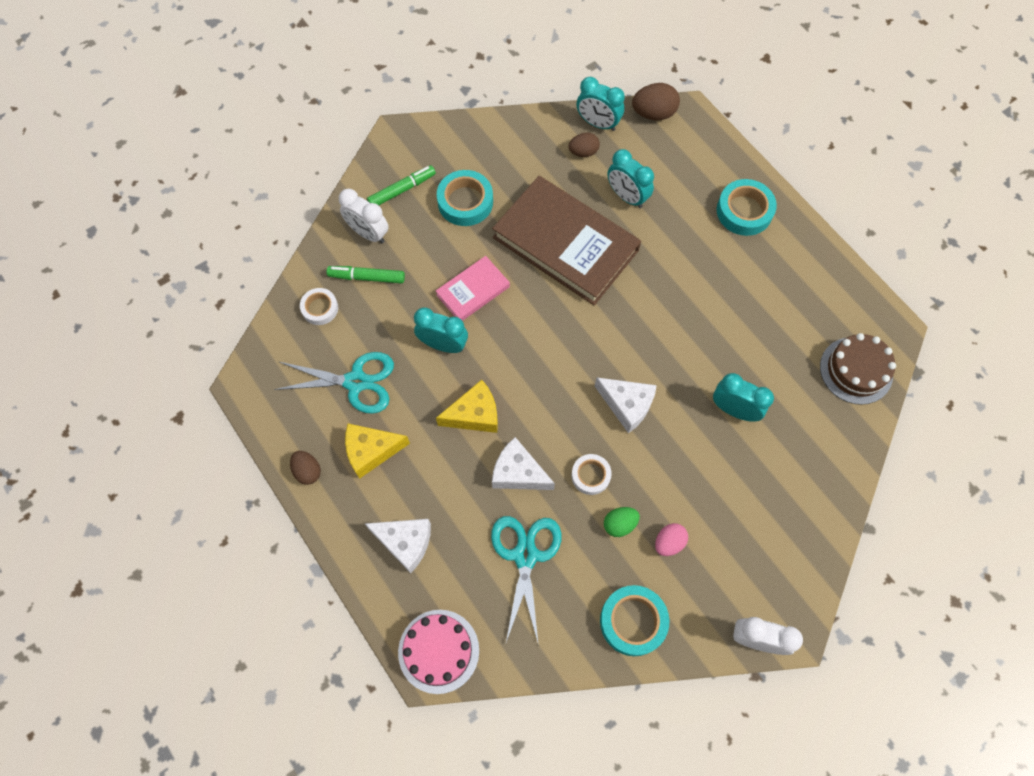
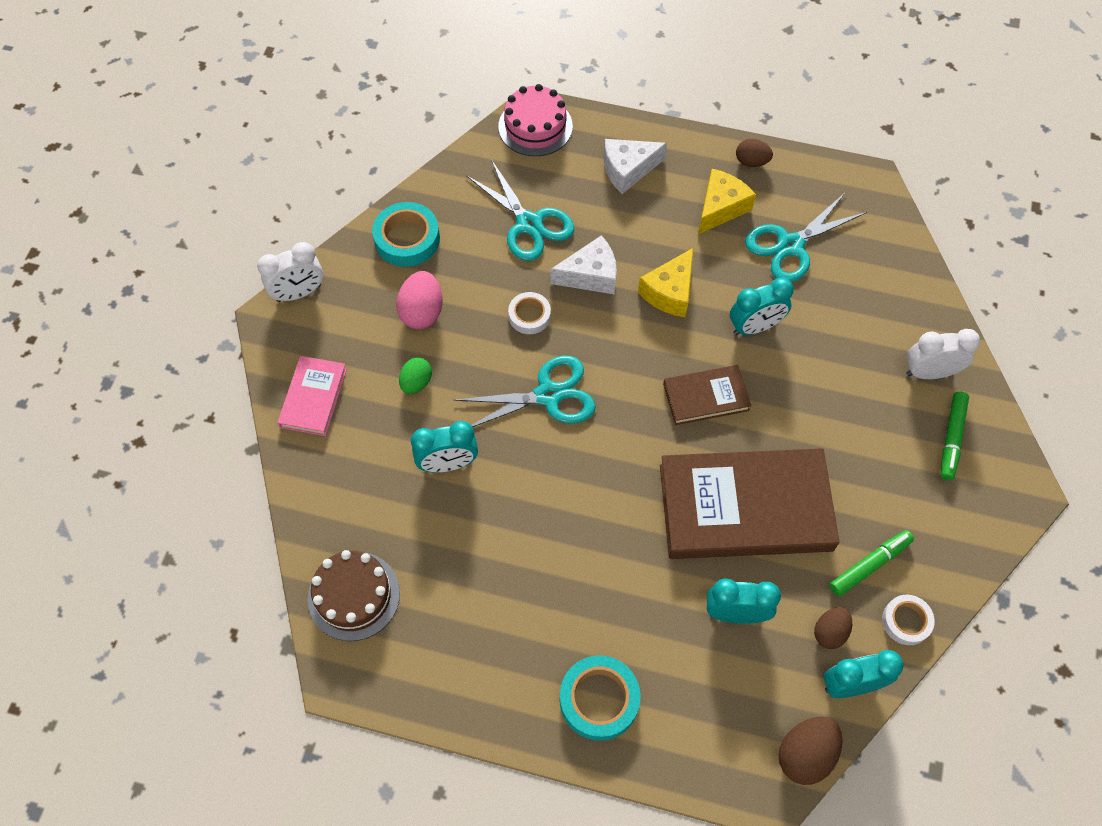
camera: 140 degrees right, 5 degrees down
white tape [300,288,338,325] -> white tape moved to [882,595,935,645]
green marker [327,266,405,284] -> green marker moved to [829,530,914,597]
pink book [436,256,510,321] -> pink book moved to [277,356,347,436]
turquoise tape [437,170,493,226] -> none
white cheese [595,377,657,433] -> turquoise scissors [454,355,596,427]
green egg [604,507,640,537] -> green egg moved to [399,357,432,394]
pink egg [655,523,688,556] -> pink egg [396,271,443,329], size x1.53
none -> brown book [663,365,751,425]

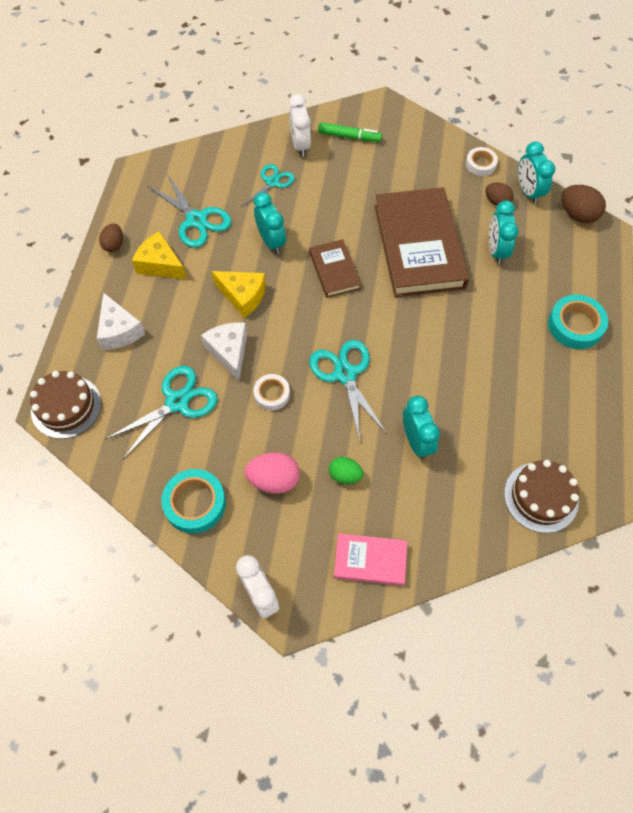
camera: 95 degrees left, 0 degrees up
pink cake [498,84,573,156] -> brown cake [30,371,102,439]
green marker [829,530,914,597] -> none
none -> turquoise scissors [241,164,295,207]

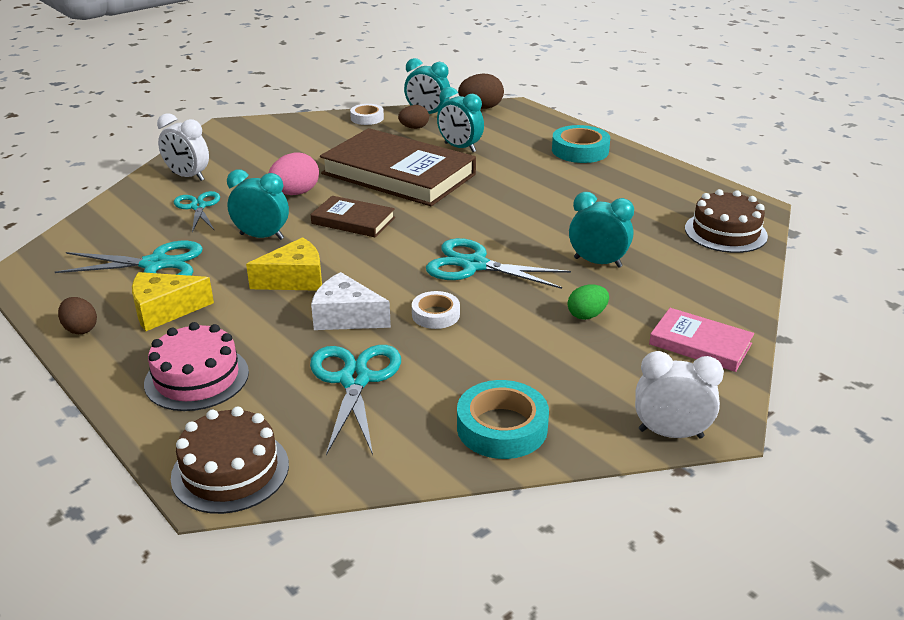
camera: 50 degrees left, 30 degrees down
white cheese [97,292,145,350] -> pink cake [144,322,249,411]
pink egg [245,452,300,494] -> pink egg moved to [269,153,319,195]
green marker [318,122,382,142] -> none
pink book [334,533,407,586] -> pink book turned 75 degrees clockwise [649,308,754,372]

